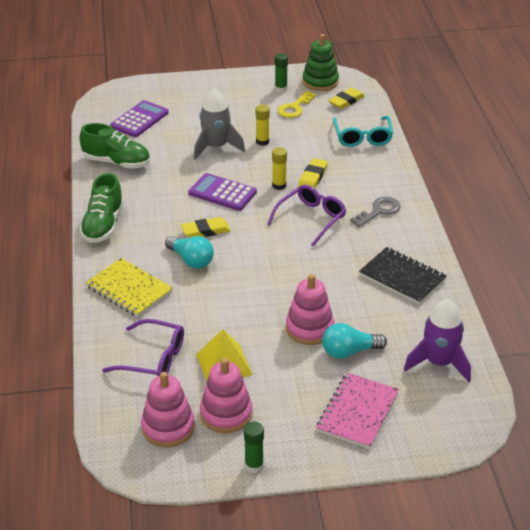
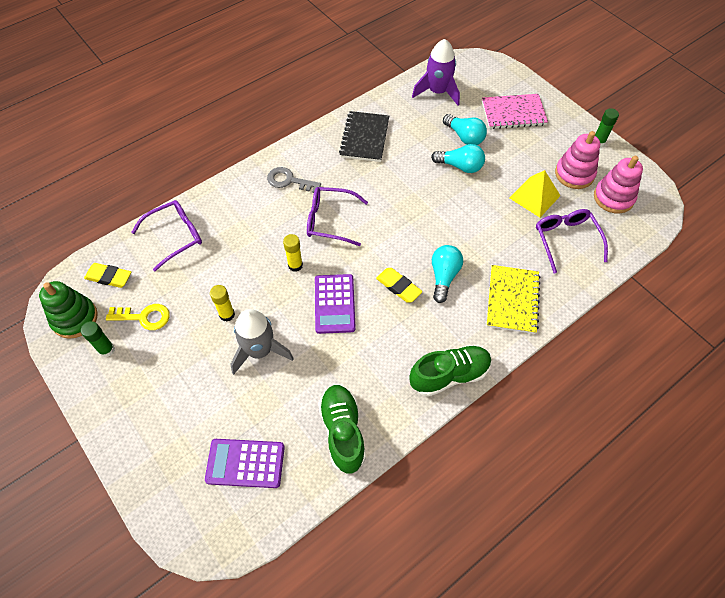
camera: 120 degrees left, 20 degrees up
pink stacking toy [286,274,334,345] -> turquoise light bulb [431,144,485,173]
yellow eraser [298,158,328,189] -> none
turquoise glasses [333,116,393,147] -> purple glasses [131,200,202,271]

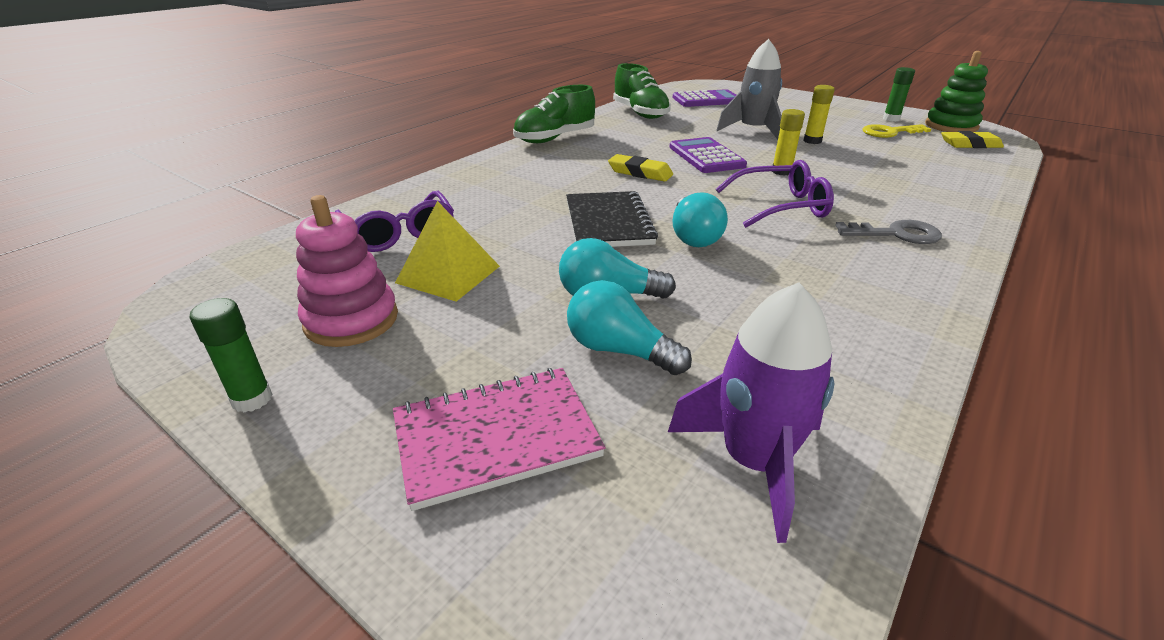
camera: 165 degrees right, 25 degrees down
purple glasses [131,200,202,271] -> none
black notebook [339,111,389,162] -> black notebook moved to [566,191,658,247]
turquoise light bulb [432,245,463,303] -> turquoise light bulb moved to [673,192,728,247]
yellow notebook [487,265,541,334] -> none
pink stacking toy [594,156,643,213] -> none

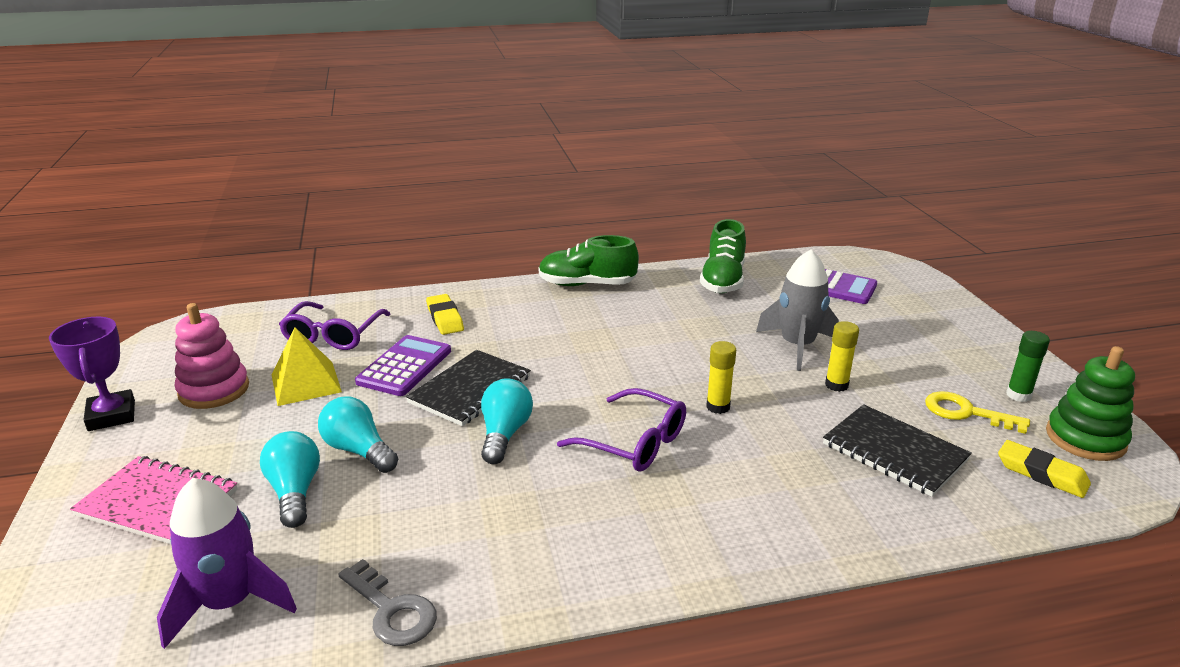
camera: 40 degrees right, 5 degrees down
green glue stick [190,298,273,412] -> purple trophy [49,317,135,431]
yellow eraser [608,154,673,181] -> yellow eraser moved to [426,294,464,335]
purple calculator [669,137,747,173] -> purple calculator moved to [355,335,451,396]
turquoise light bulb [673,192,728,247] -> turquoise light bulb turned 150 degrees clockwise [481,378,533,464]
grey key [835,220,942,244] -> grey key moved to [338,559,437,646]
none -> black notebook [823,404,972,497]

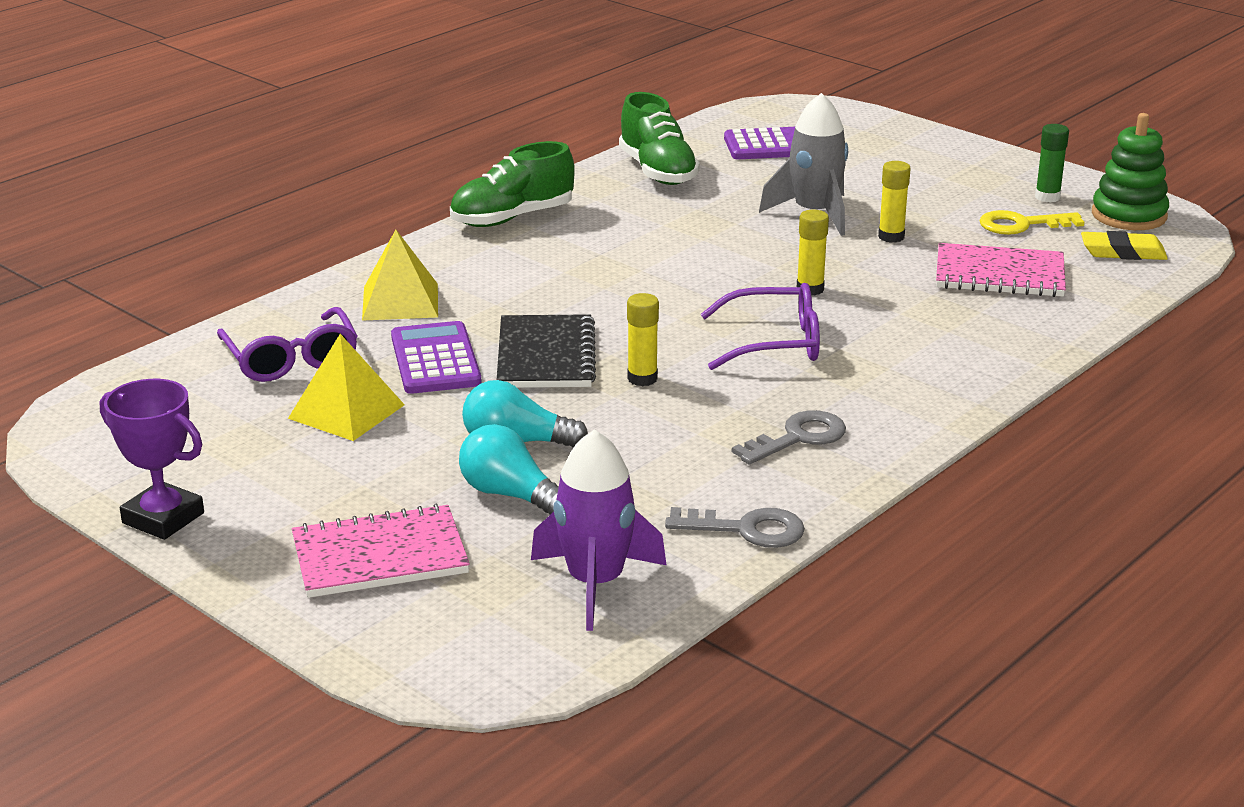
camera: 35 degrees left, 0 degrees up
pink stacking toy [175,303,249,409] -> none
yellow eraser [426,294,464,335] -> yellow pyramid [362,230,438,321]
turquoise light bulb [481,378,533,464] -> yellow glue stick [627,293,659,386]
black notebook [823,404,972,497] -> pink notebook [936,243,1066,297]
none -> grey key [732,410,846,465]

